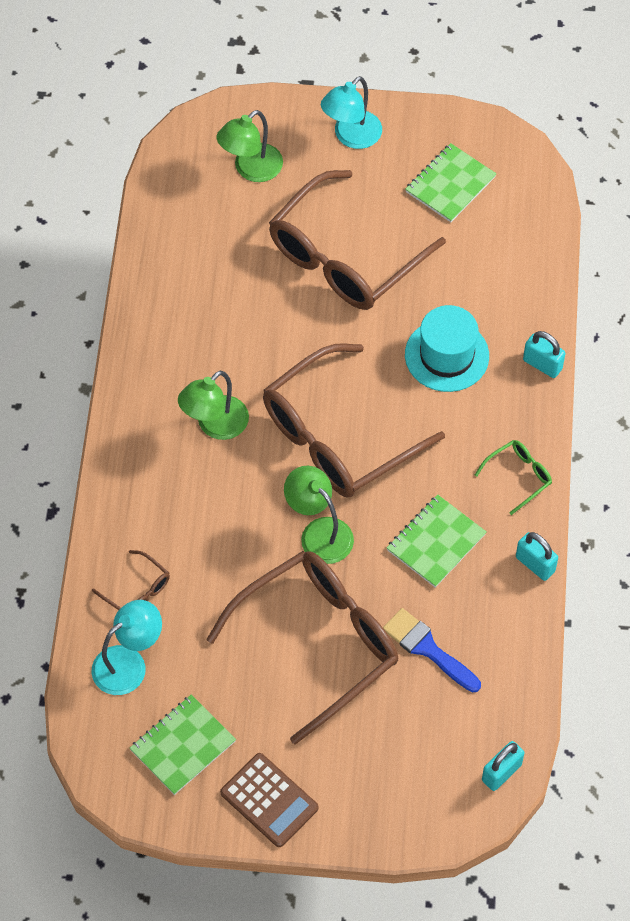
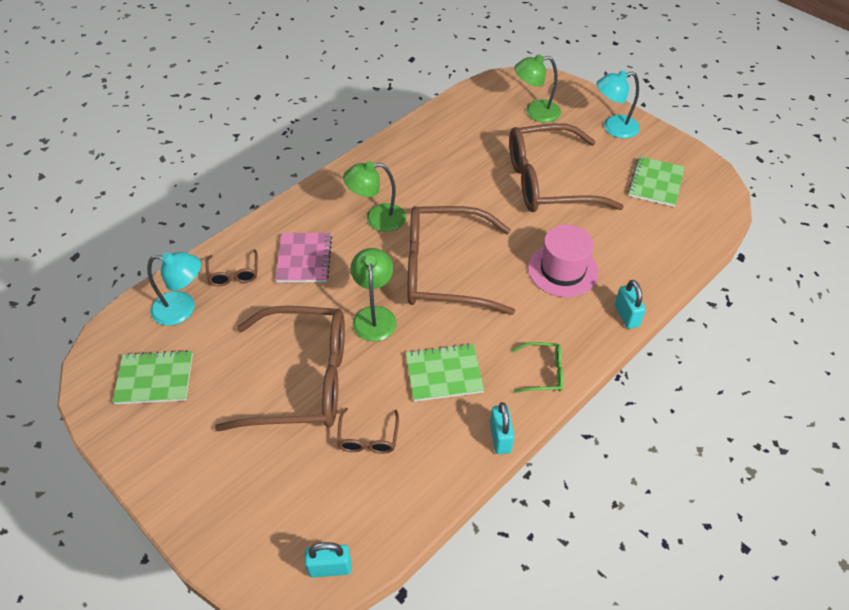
camera: 40 degrees right, 10 degrees down
brown calculator [220,753,318,847] -> none
blue brush [383,608,481,692] -> brown glasses [337,408,399,454]
green notebook [405,143,496,222] -> green notebook turned 60 degrees counterclockwise [628,156,685,207]
turquoise hat [405,305,489,392] -> pink hat [528,225,598,297]
none -> pink notebook [275,233,332,282]

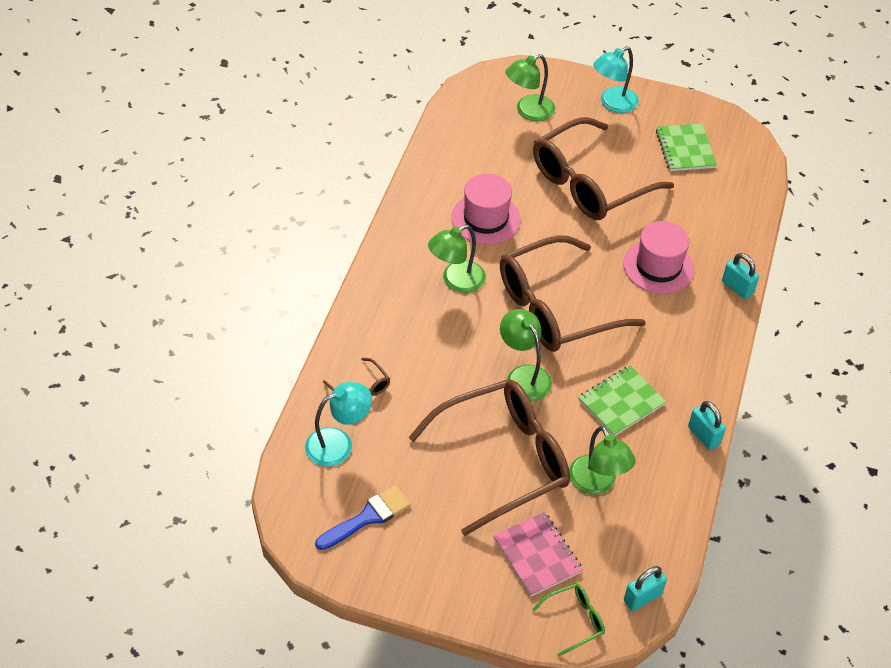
camera: 30 degrees left, 0 degrees up
green notebook [112,350,193,404] -> blue brush [315,485,411,550]
pink notebook [275,233,332,282] -> pink notebook moved to [493,512,583,597]
brown glasses [337,408,399,454] -> green lamp [569,426,636,495]
green glasses [512,342,563,393] -> green glasses moved to [532,584,605,657]
none -> pink hat [451,174,521,245]

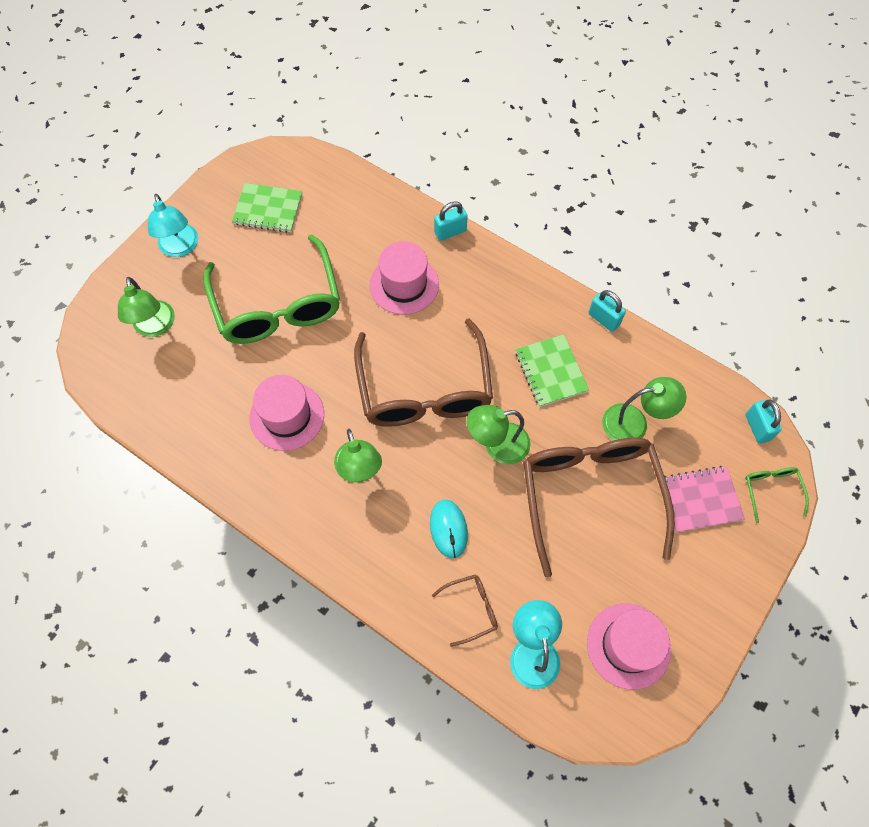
camera: 70 degrees left, 15 degrees up
blue brush [315,485,411,550] -> pink hat [587,604,671,690]
brown glasses [533,117,674,220] -> green glasses [203,234,340,344]
turquoise padlock [688,401,726,450] -> turquoise padlock turned 60 degrees clockwise [588,290,626,332]
none -> turquoise mouse [430,500,468,558]

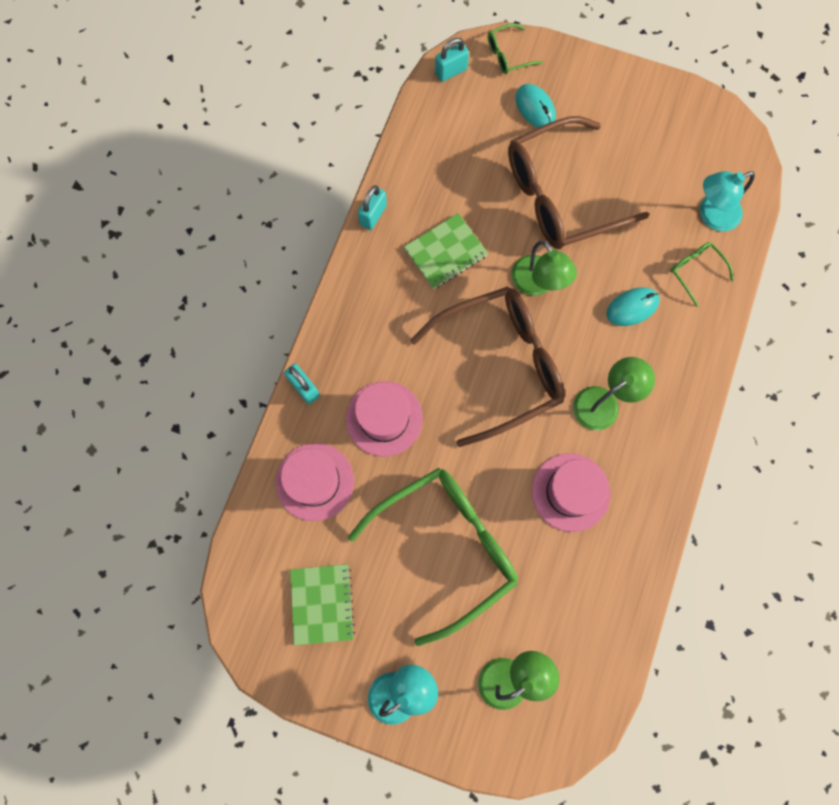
camera: 105 degrees left, 10 degrees up
brown glasses [432,574,498,647] -> green glasses [670,242,734,307]
pink hat [587,604,671,690] -> pink hat moved to [276,443,354,521]
green lamp [602,377,686,441] -> none
pink notebook [665,466,745,533] -> turquoise mouse [515,84,556,128]

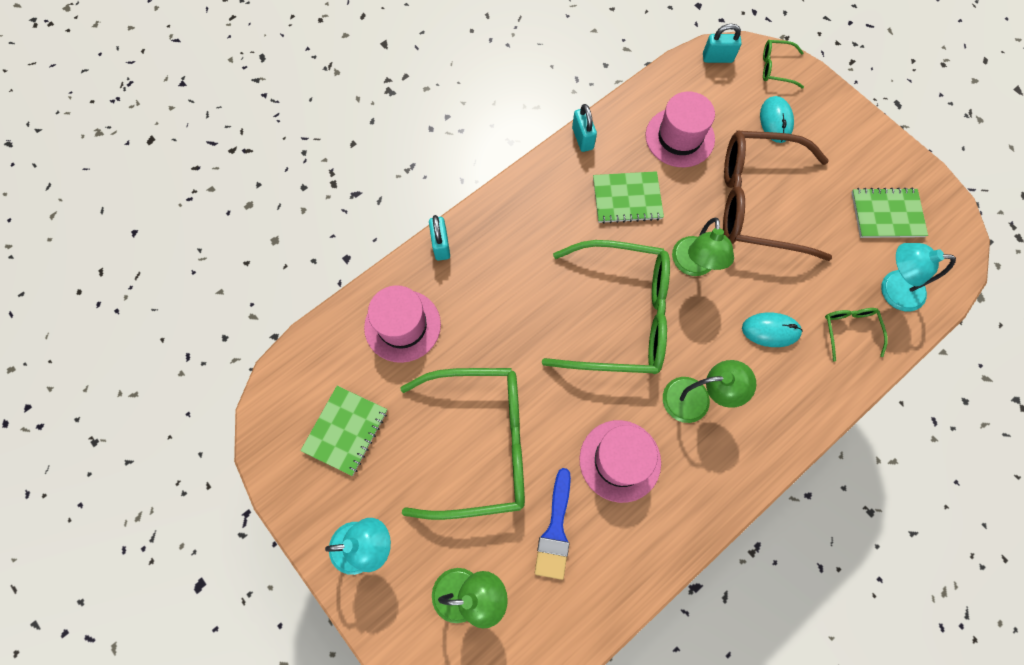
camera: 30 degrees right, 5 degrees down
pink hat [346,381,423,457] -> pink hat moved to [646,92,715,167]
turquoise padlock [358,185,387,230] -> turquoise padlock turned 75 degrees counterclockwise [572,104,597,152]
brown glasses [411,286,565,447] -> green glasses [542,240,670,374]
none -> blue brush [535,468,571,580]
none -> green notebook [851,188,928,238]

